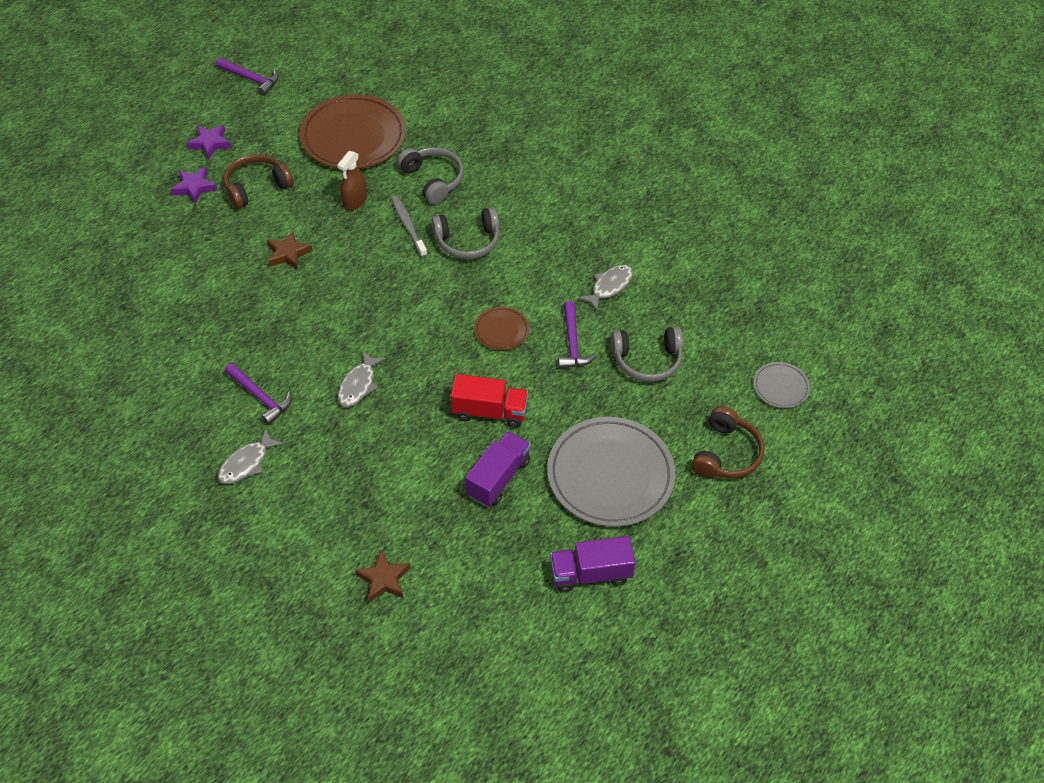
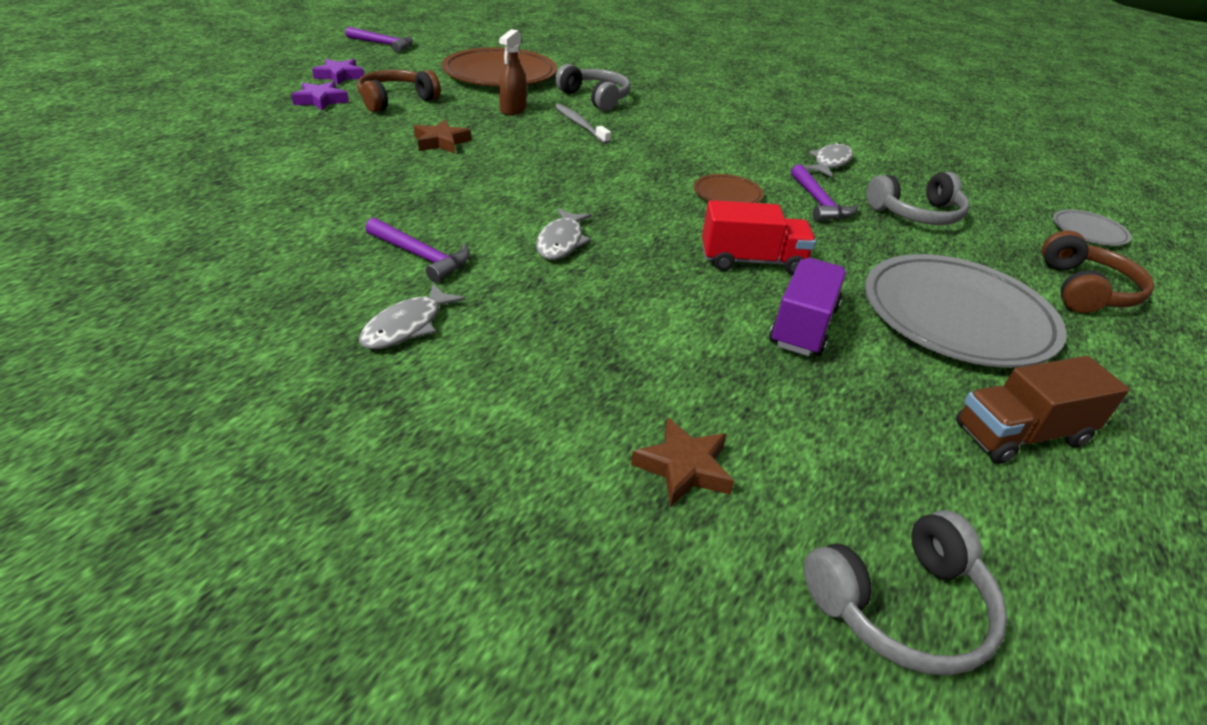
camera: 10 degrees left, 15 degrees down
grey headphones [432,207,499,259] -> grey headphones moved to [804,510,1007,675]
purple truck [550,536,636,593] -> brown truck [956,356,1130,464]

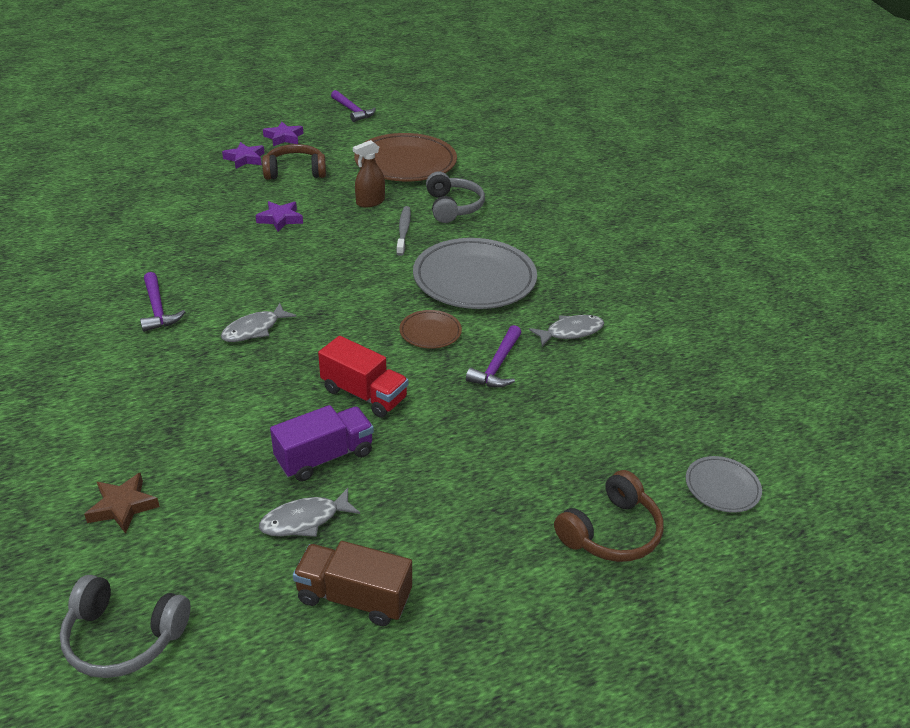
camera: 35 degrees right, 0 degrees up
grey fish [359,283,465,349] -> grey fish moved to [259,488,360,537]
brown star [414,120,471,153] -> purple star [255,201,303,232]
grey plate [865,254,1067,368] -> grey plate moved to [413,238,537,309]
grey headphones [867,172,970,225] -> none

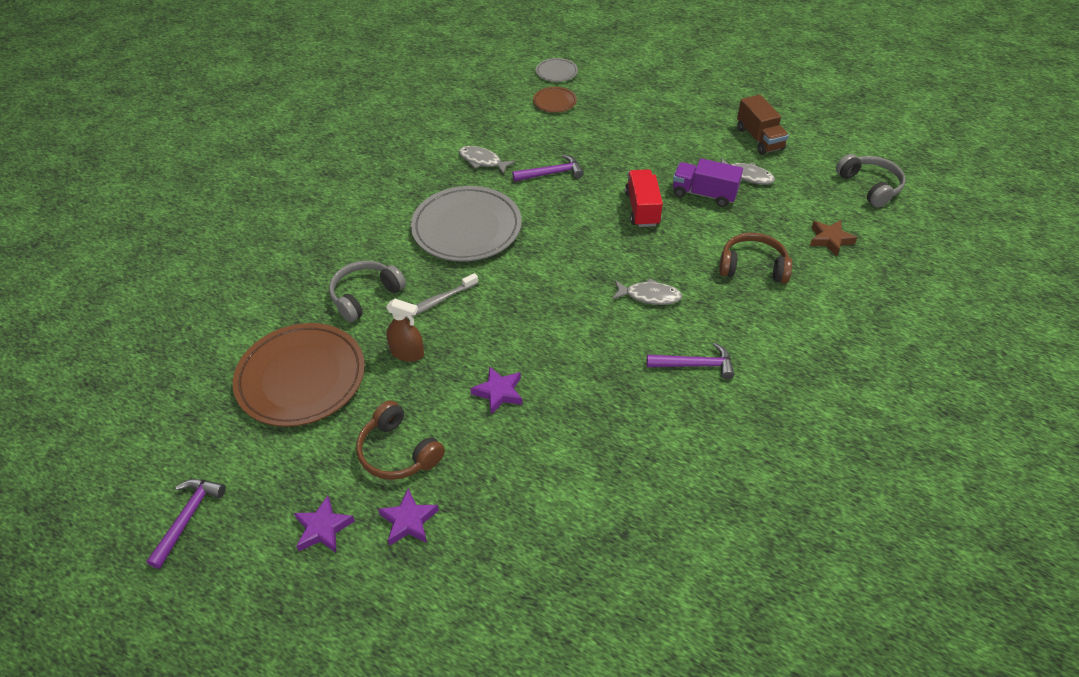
camera: 125 degrees left, 10 degrees up
purple hammer [140,272,185,332] -> purple hammer turned 60 degrees clockwise [647,343,734,379]
brown plate [399,310,462,349] -> brown plate moved to [533,87,577,113]
brown headphones [554,470,663,562] -> brown headphones moved to [719,233,792,283]

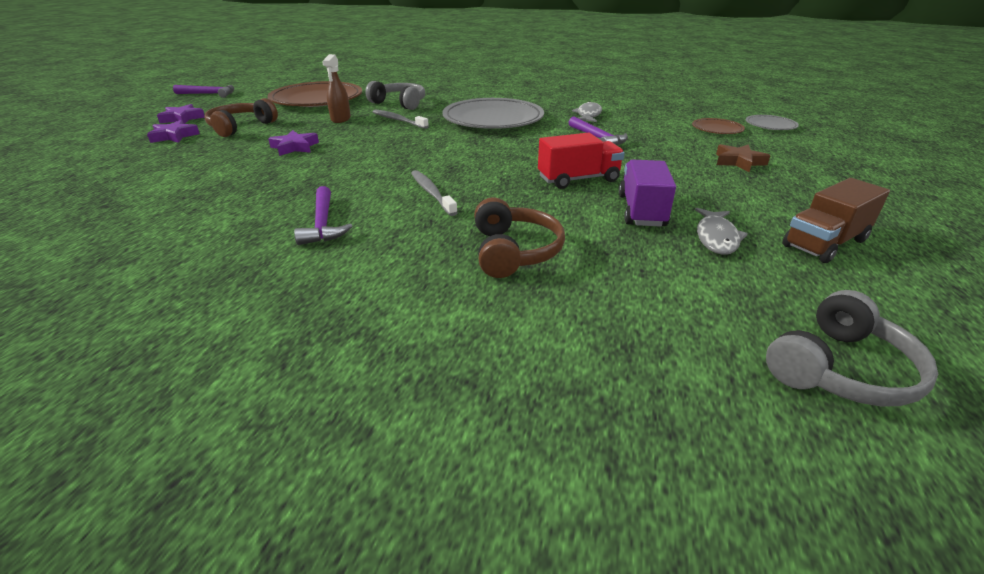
camera: 75 degrees right, 15 degrees down
grey fish [612,278,683,305] -> grey toothbrush [411,170,458,216]
brown star [810,220,857,256] -> brown star moved to [716,144,770,172]

